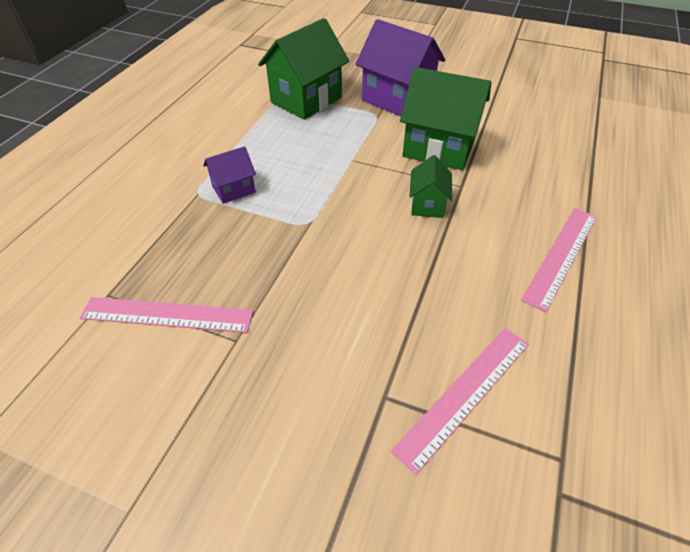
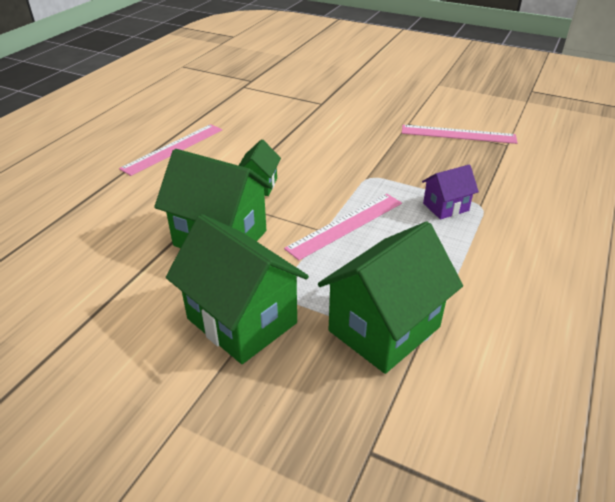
camera: 175 degrees left, 10 degrees down
purple house [356,19,445,116] -> green house [166,214,309,364]
pink ruler [391,328,529,475] -> pink ruler moved to [284,194,402,260]

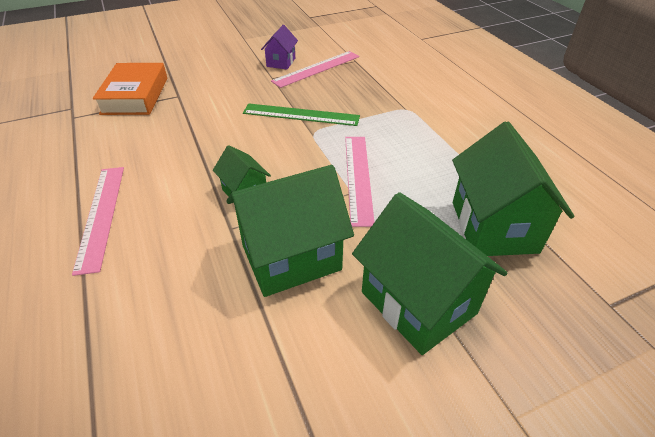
camera: 50 degrees left, 5 degrees up
green house [166,214,309,364] -> green house turned 60 degrees clockwise [352,192,508,355]
purple house [422,165,479,219] -> purple house moved to [261,25,298,69]
none -> orange book [93,63,167,115]
none -> green ruler [243,103,360,126]

